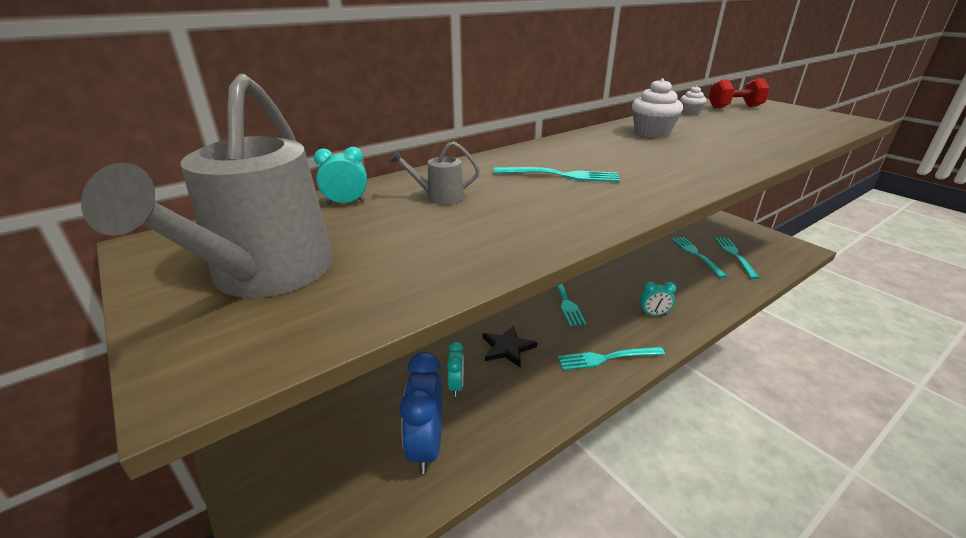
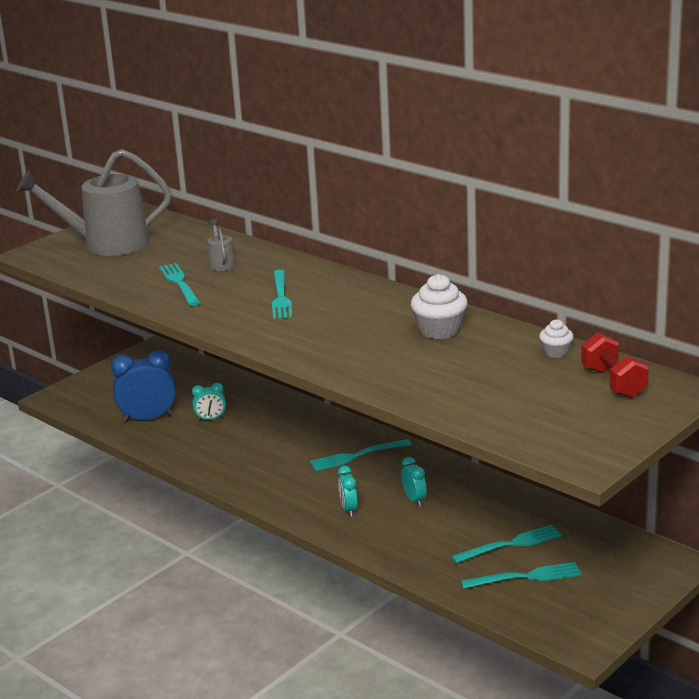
camera: 80 degrees right, 5 degrees down
turquoise clock [314,147,367,205] -> turquoise clock moved to [401,457,427,506]
black star [483,325,537,368] -> none
turquoise fork [558,347,665,370] -> turquoise fork moved to [159,263,200,306]

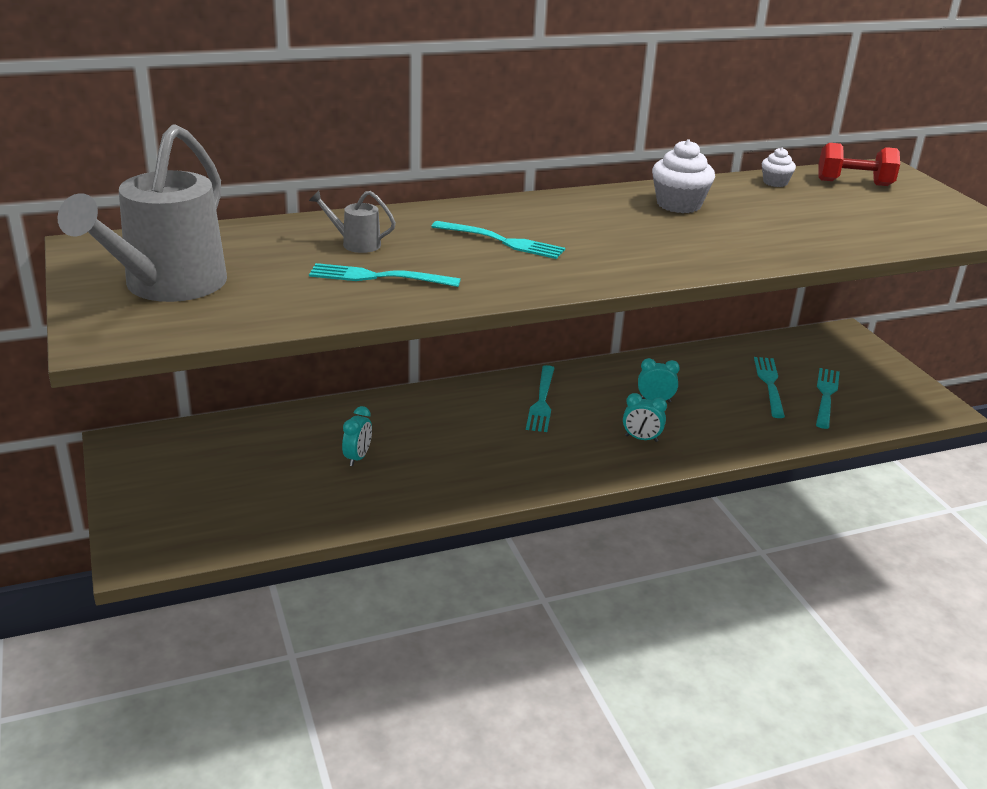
camera: 65 degrees left, 5 degrees up
blue clock [111,350,176,422] -> none

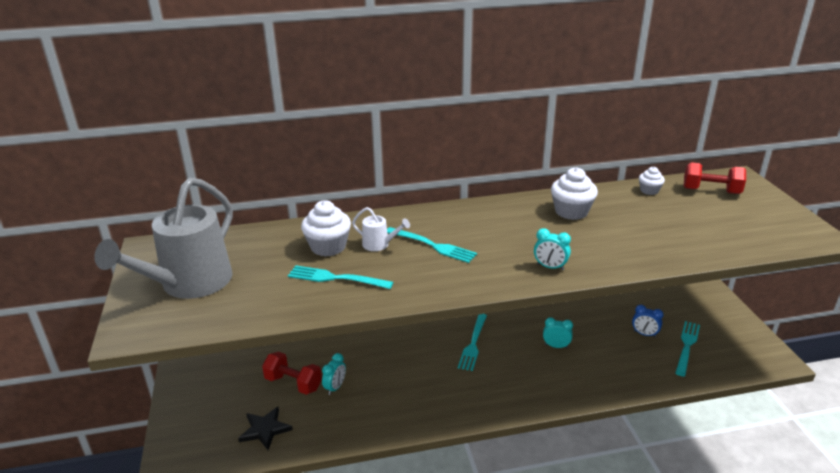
camera: 10 degrees right, 0 degrees up
grey watering can [309,190,396,253] -> white cupcake [301,200,351,257]
turquoise clock [623,393,667,442] -> turquoise clock moved to [534,228,571,270]
turquoise fork [754,357,785,418] -> blue clock [632,305,664,337]
none -> black star [238,407,293,450]
none -> red dumbbell [262,352,322,395]
none -> white watering can [352,207,410,251]

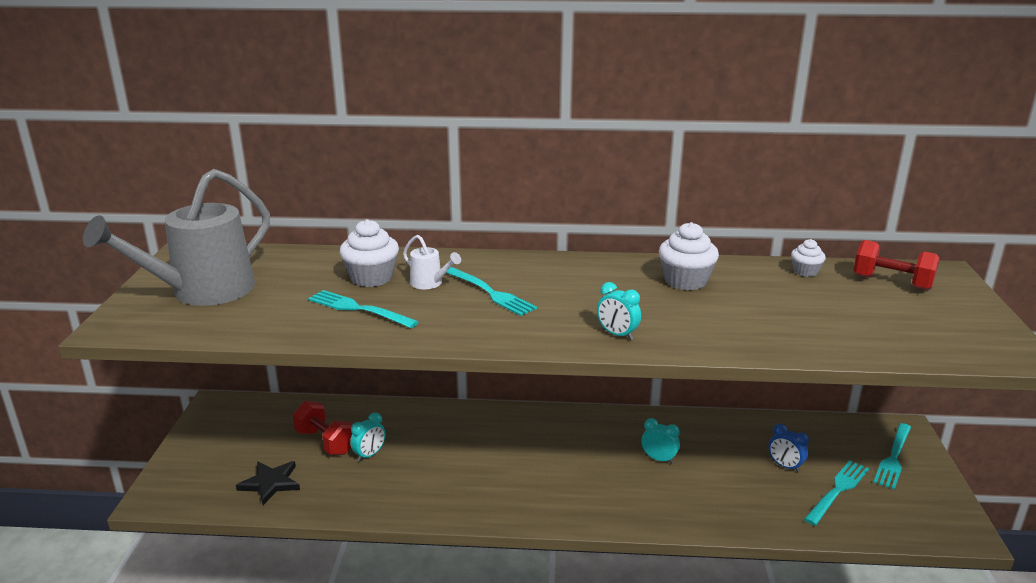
camera: 15 degrees right, 5 degrees down
turquoise fork [458,314,487,371] -> turquoise fork moved to [873,423,911,489]

